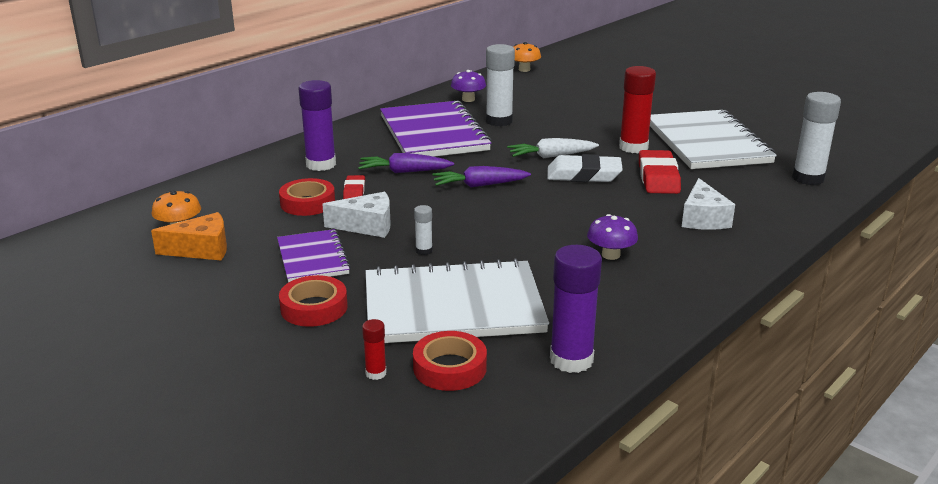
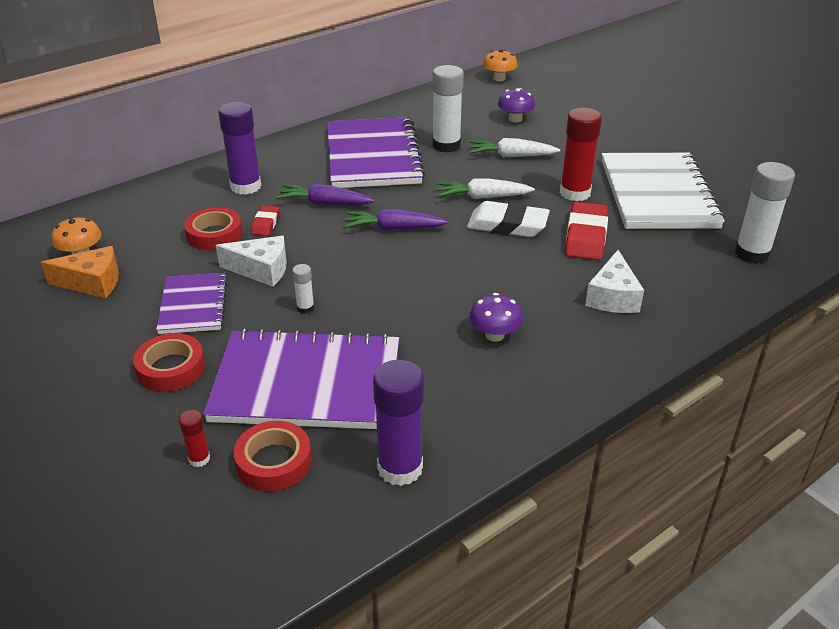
camera: 10 degrees right, 10 degrees up
white notebook [366,258,549,343] -> purple notebook [203,328,399,429]
purple mushroom [451,70,486,102] -> purple mushroom moved to [498,88,535,122]
none -> white carrot [470,138,560,157]

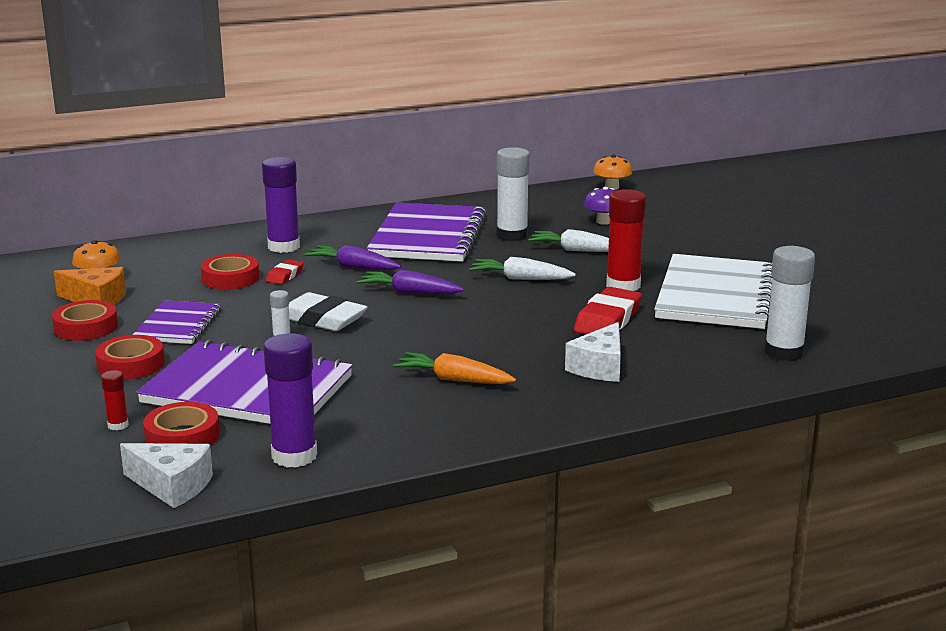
camera: 15 degrees right, 15 degrees down
white cheese [216,236,287,287] -> white cheese moved to [120,443,213,508]
white eraser [467,201,550,237] -> white eraser moved to [289,292,368,331]
purple mushroom [469,293,523,342] -> orange carrot [393,352,516,384]
none -> red tape [52,300,118,341]

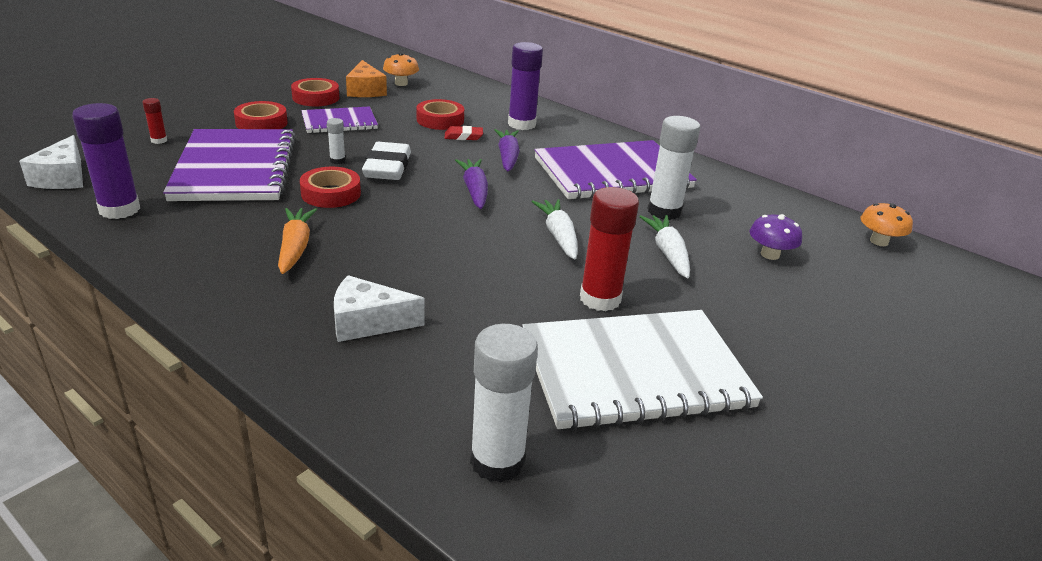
camera: 60 degrees right, 10 degrees up
red tape [143,402,220,446] -> red tape moved to [300,167,361,208]
red eraser [574,287,642,334] -> none

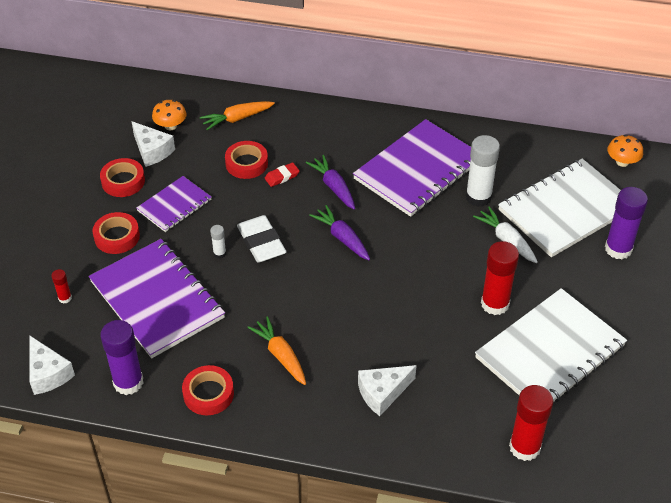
camera: 25 degrees left, 15 degrees up
red tape [300,167,361,208] -> red tape moved to [182,365,234,415]
orange cheese [346,60,387,97] -> white cheese [131,121,175,167]
white glue stick [470,324,538,483] -> red glue stick [509,385,553,461]
purple glue stick [508,42,543,130] -> purple glue stick moved to [605,187,648,259]
white carrot [532,199,578,260] -> none
purple mushroom [750,214,802,260] -> white notebook [498,159,621,257]
none -> orange carrot [200,101,275,130]

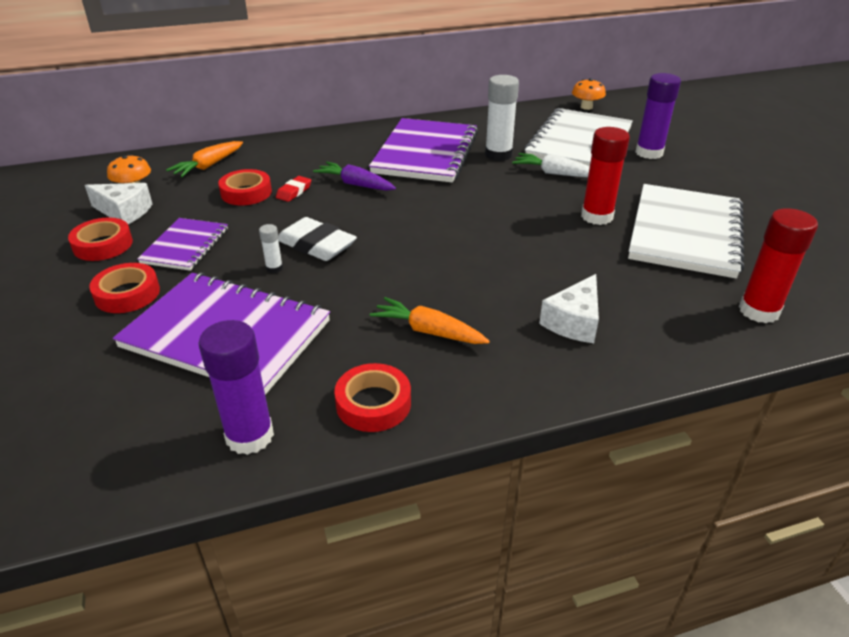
camera: 30 degrees left, 10 degrees down
white cheese [29,335,75,395] -> none
red glue stick [51,269,72,304] -> none
purple carrot [309,205,370,260] -> none

